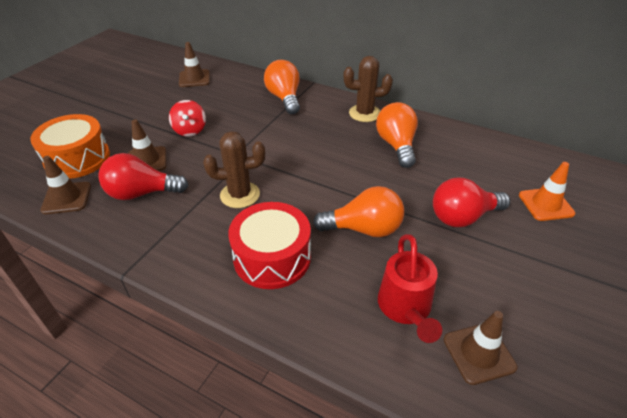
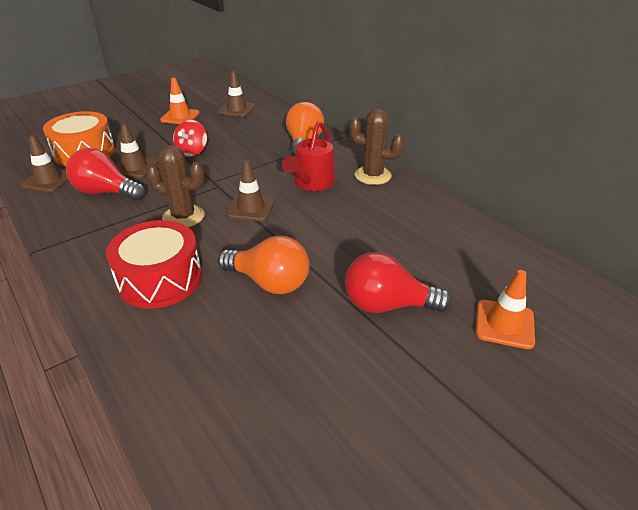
camera: 25 degrees right, 5 degrees down
orange light bulb [376,102,418,168] -> none
red watering can [378,234,442,343] -> red watering can moved to [282,121,335,191]
brown traffic cone [444,311,517,385] -> brown traffic cone moved to [226,160,275,221]
none -> orange traffic cone [160,78,200,124]

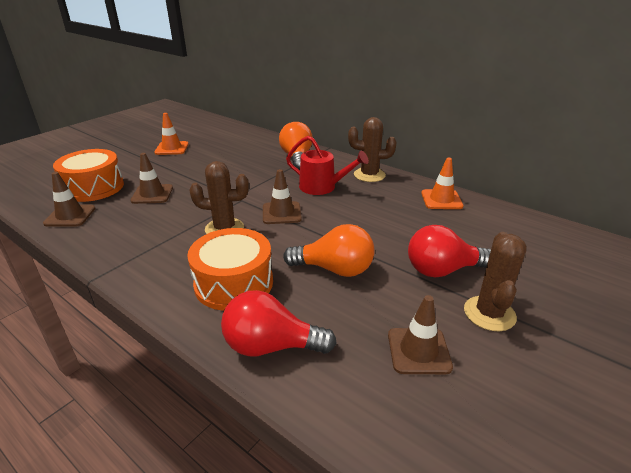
camera: 15 degrees left, 5 degrees down
red light bulb [66,148,145,200] -> red light bulb moved to [221,290,337,356]
red drum [106,220,202,309] -> orange drum [187,228,273,311]
red spinning top [173,120,207,157] -> none
brown traffic cone [218,71,256,117] -> brown traffic cone moved to [388,295,453,374]
red watering can [282,121,335,191] -> red watering can turned 75 degrees counterclockwise [286,136,369,195]
orange traffic cone [475,270,535,349] -> orange traffic cone moved to [421,157,463,209]
none -> brown cactus [464,232,527,331]

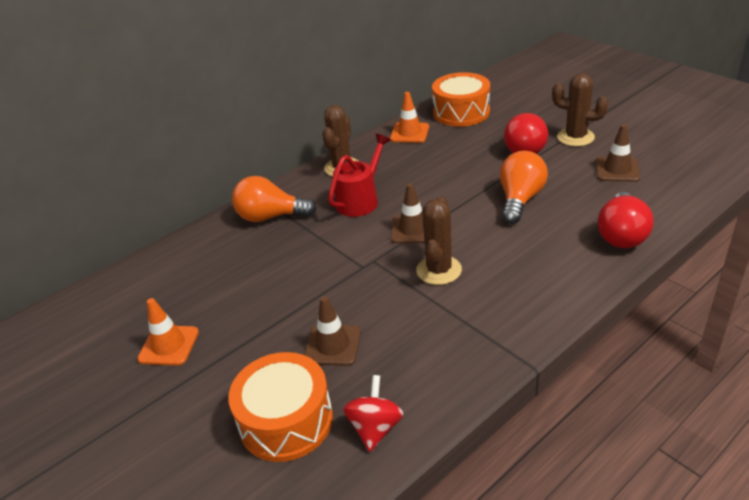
camera: 75 degrees left, 5 degrees up
brown traffic cone [43,172,95,227] -> red spinning top [343,375,404,452]
orange drum [187,228,273,311] -> orange drum moved to [432,72,490,127]

